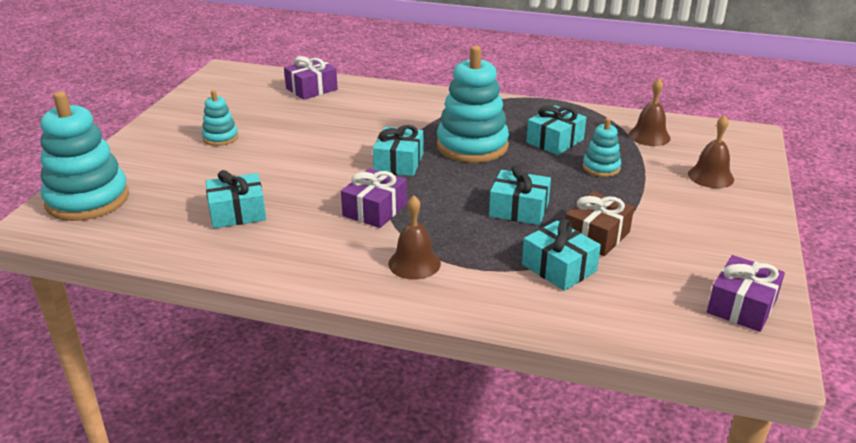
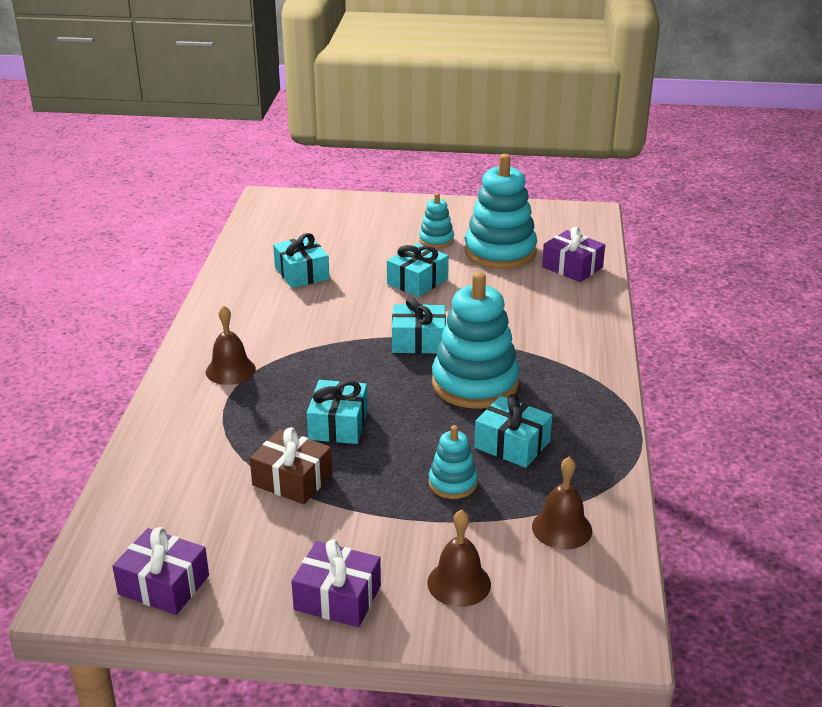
camera: 80 degrees right, 0 degrees up
turquoise stacking toy [40,91,129,221] -> turquoise stacking toy moved to [465,154,537,269]
purple gift [341,168,407,228] -> purple gift moved to [291,539,381,627]
turquoise gift [522,219,601,291] -> turquoise gift moved to [387,243,449,297]

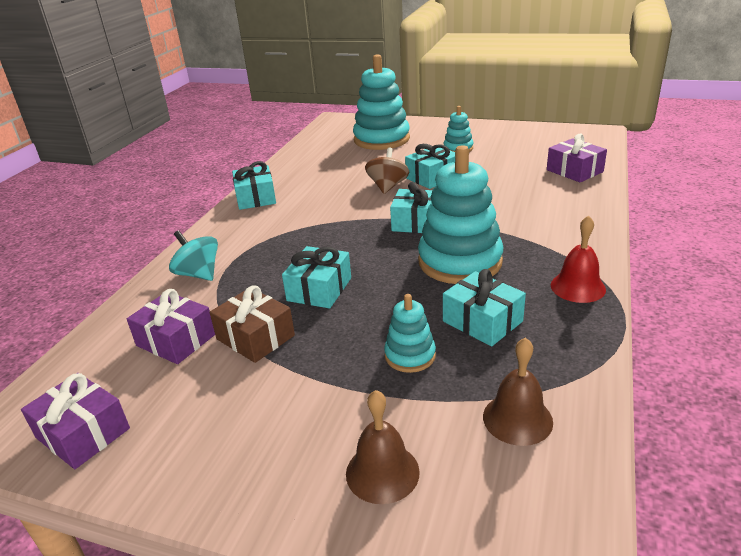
camera: 15 degrees right, 0 degrees up
brown bell [206,306,256,385] -> none
turquoise gift [273,233,330,288] -> turquoise gift moved to [232,161,276,210]
purple gift [291,539,381,627] -> purple gift moved to [127,289,215,364]
turquoise stacking toy [465,154,537,269] -> turquoise stacking toy moved to [353,54,410,150]
none -> turquoise spinning top [169,230,218,281]
none -> brown spinning top [365,147,409,194]
none -> red bell [551,215,606,303]

